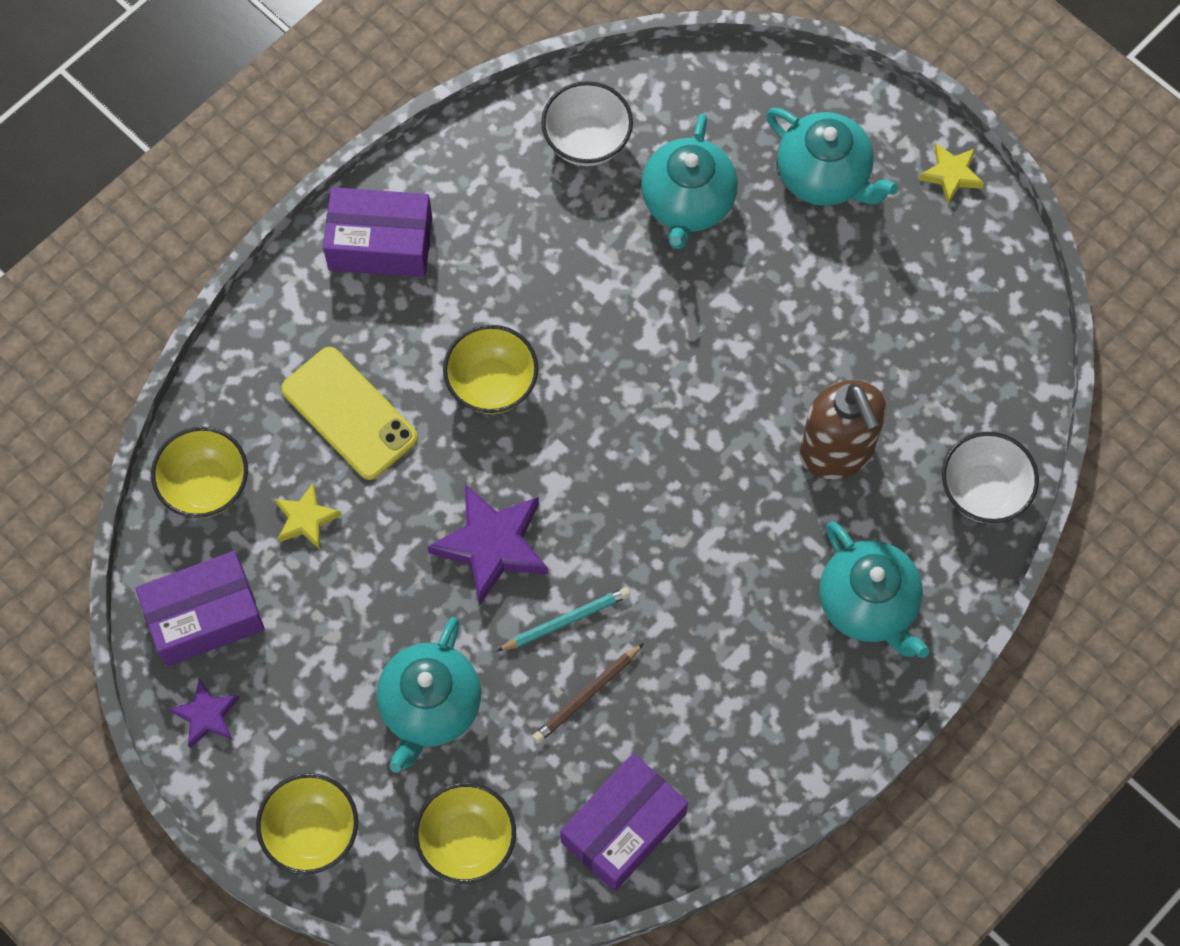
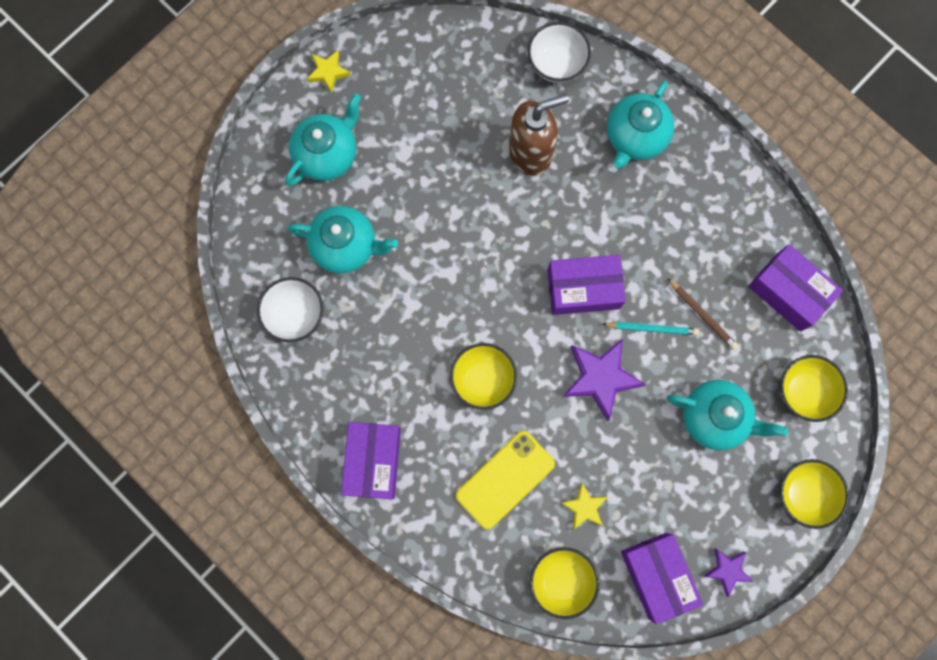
camera: 90 degrees left, 10 degrees up
turquoise pencil [497,587,630,651] -> turquoise pencil turned 120 degrees clockwise [602,322,699,335]
turquoise teapot [820,521,929,658] -> turquoise teapot turned 150 degrees clockwise [607,81,674,169]
none -> purple box [548,255,626,315]

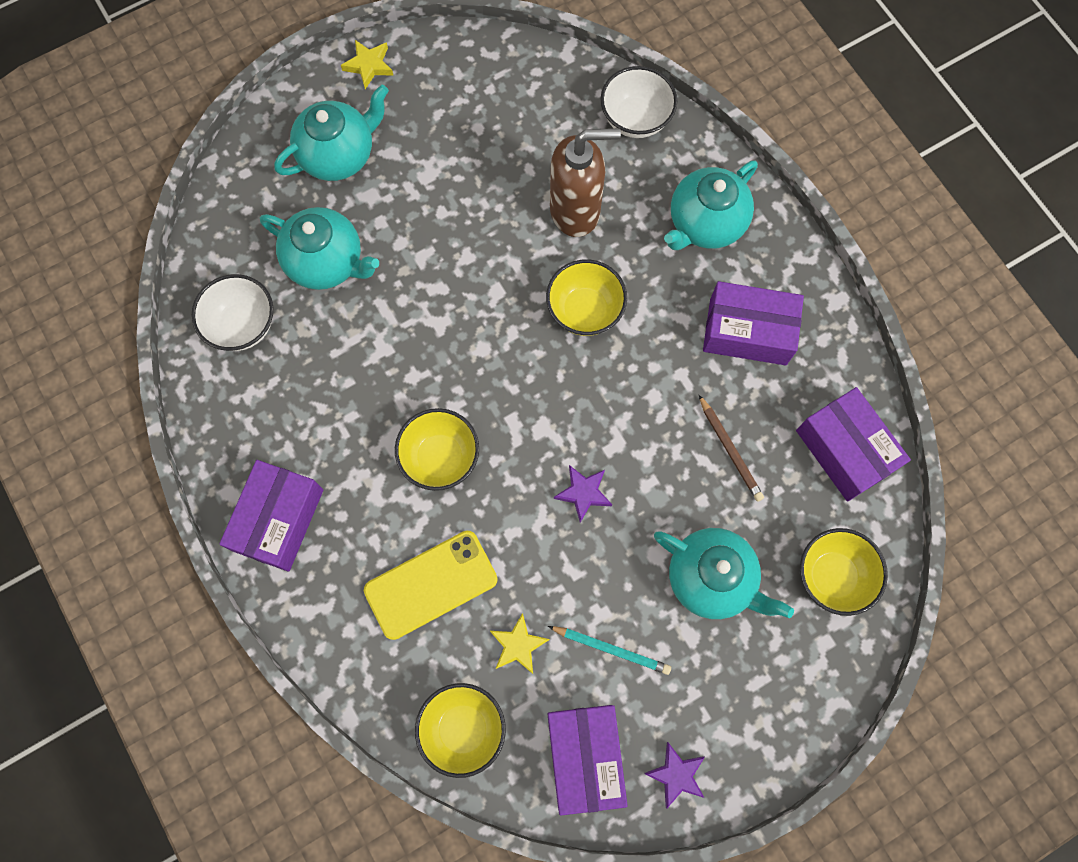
camera: 15 degrees right, 5 degrees down
purple box [548,255,626,315] -> purple box moved to [703,281,804,365]
purple star [562,339,646,421] -> purple star [554,465,612,523], size x0.56
turquoise pencil [602,322,699,335] -> turquoise pencil moved to [548,626,671,675]
yellow bowl [780,459,849,529] -> yellow bowl moved to [546,259,627,336]

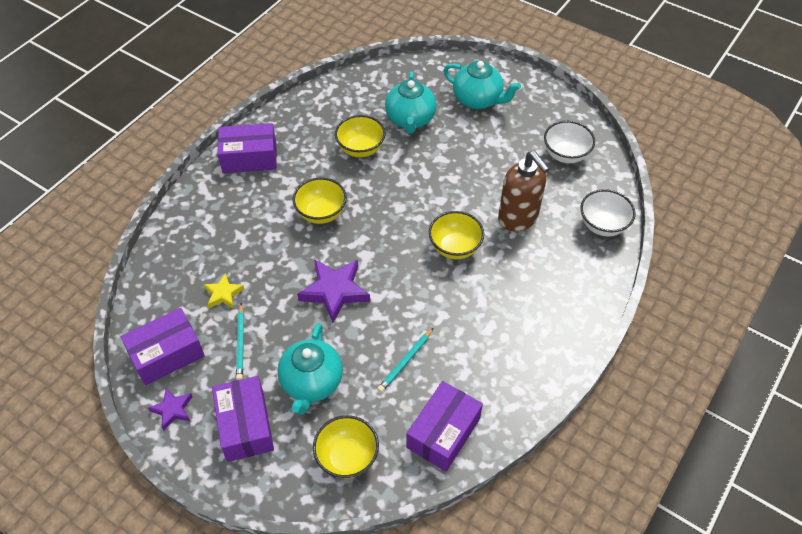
camera: 65 degrees right, 20 degrees down
white bowl [191,274,273,351] -> white bowl moved to [544,121,595,163]
yellow star [341,40,394,89] -> none
yellow phone [364,531,498,640] -> none
yellow bowl [415,683,506,778] -> yellow bowl moved to [335,115,386,157]
purple star [554,465,612,523] -> purple star [297,259,370,323], size x1.79
turquoise teapot [664,160,758,250] -> none
brown pencil [699,395,764,502] -> turquoise pencil [377,328,433,393]
purple box [703,281,804,365] -> purple box moved to [212,376,274,462]

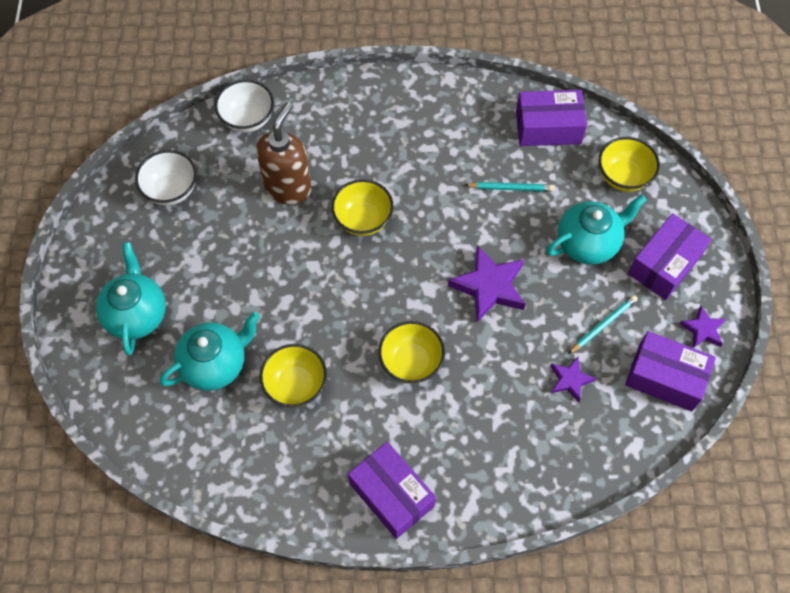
camera: 125 degrees left, 10 degrees up
yellow star [204,273,244,309] -> purple star [550,357,596,402]

